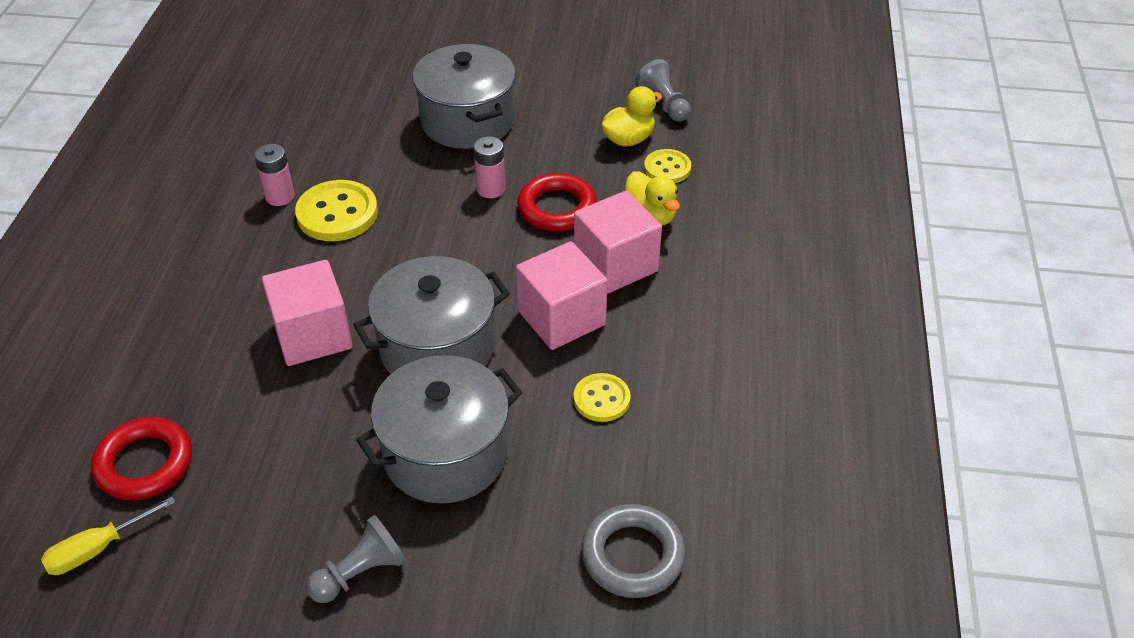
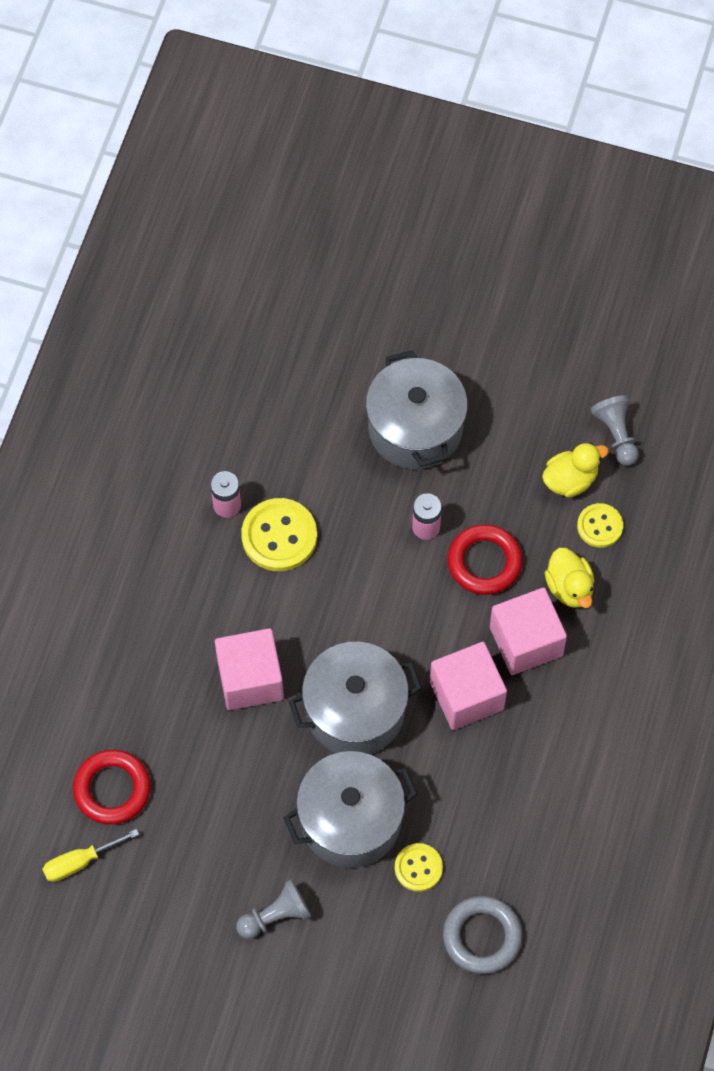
camera: 10 degrees right, 20 degrees up
yellow button [573,373,631,422] -> yellow button moved to [395,843,443,892]

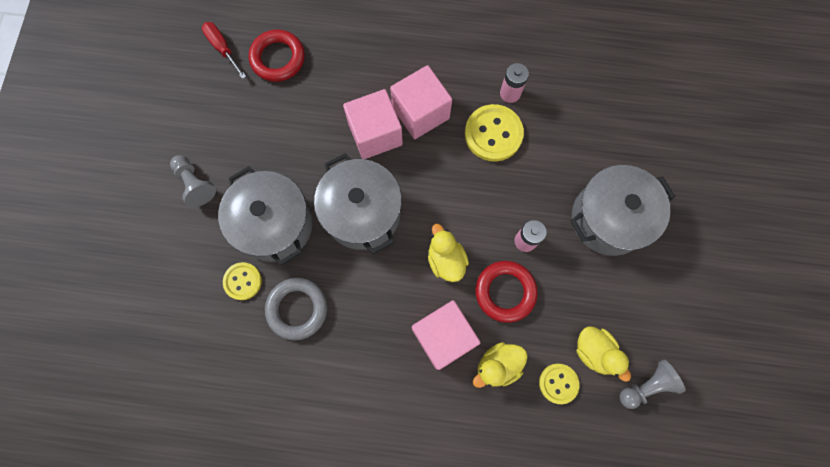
camera: 80 degrees right, 10 degrees up
yellow screwdriver [42,829,139,882] -> red screwdriver [202,22,246,79]
pink cube [430,642,507,730] -> pink cube moved to [390,65,452,139]
grey ring [443,896,523,974] -> grey ring moved to [265,278,327,340]
none -> yellow duck [428,224,469,282]

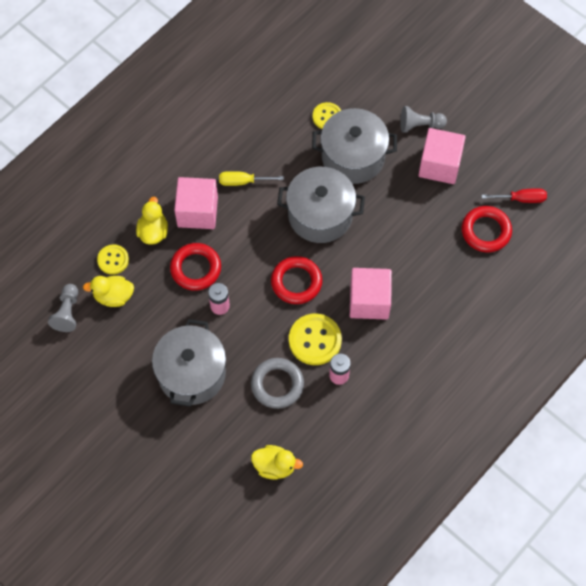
camera: 125 degrees right, 10 degrees down
grey ring [265,278,327,340] -> grey ring moved to [251,358,304,409]
pink cube [343,89,403,159] -> pink cube moved to [418,128,466,184]
yellow duck [428,224,469,282] -> yellow duck moved to [251,445,303,480]
none -> yellow screwdriver [219,171,284,186]
none -> red ring [271,256,322,304]

